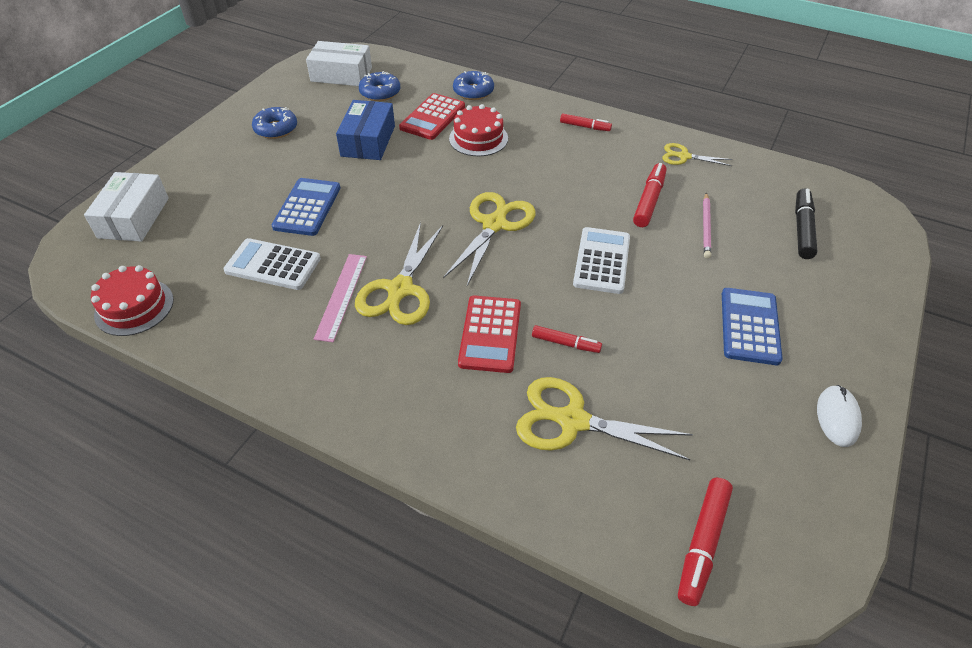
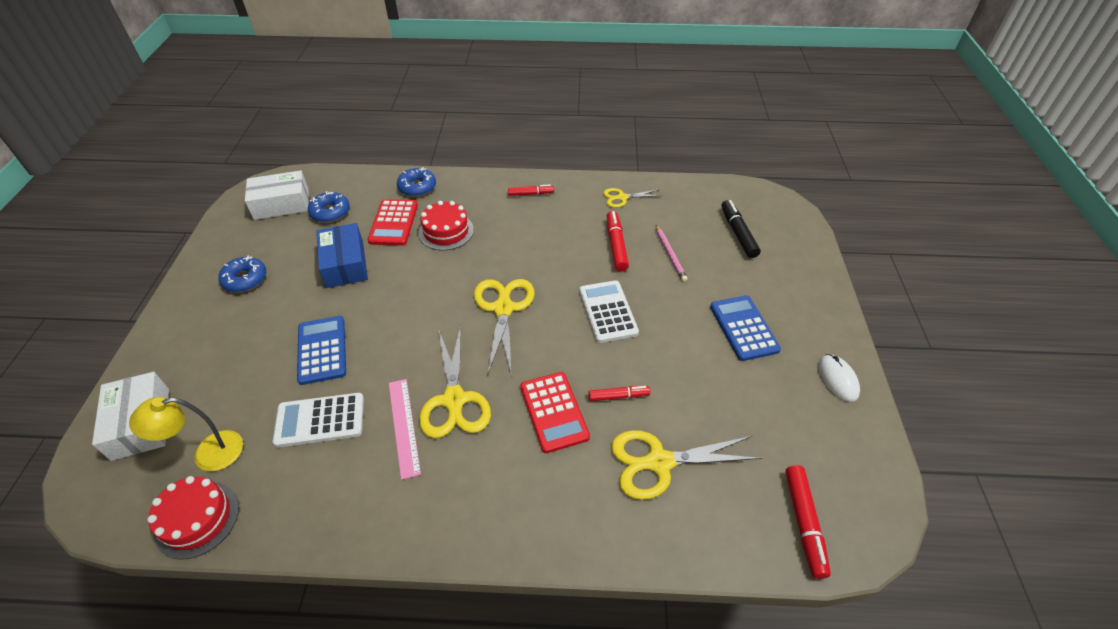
camera: 25 degrees left, 0 degrees up
none -> yellow lamp [129,397,243,471]

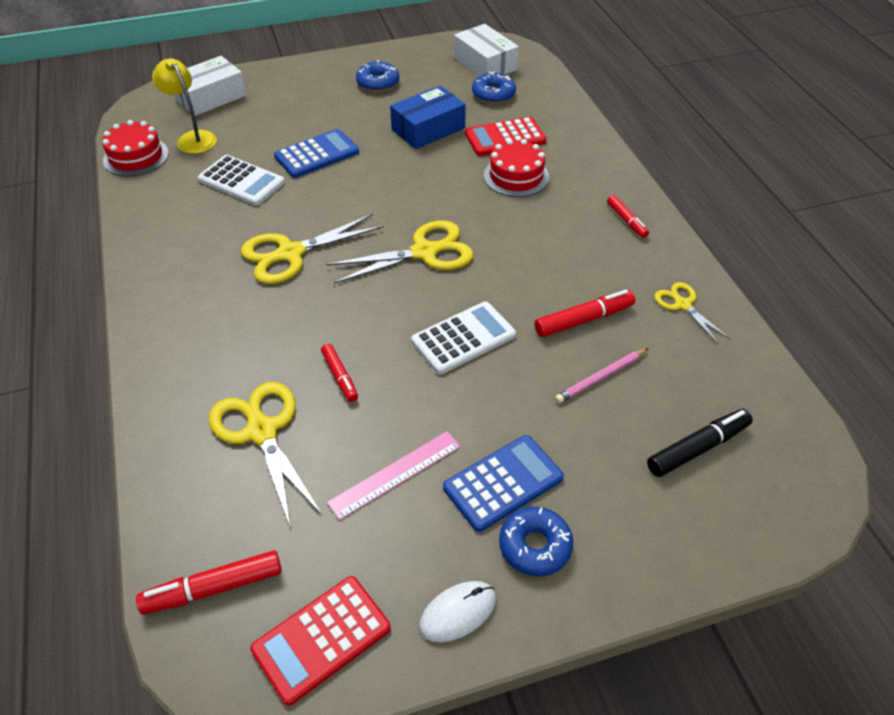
camera: 70 degrees right, 0 degrees up
white calculator [272,393,364,447] -> white calculator turned 150 degrees clockwise [198,155,285,206]
pink ruler [389,379,421,480] -> pink ruler moved to [327,431,461,520]
blue donut [397,167,436,197] -> blue donut moved to [499,506,573,576]
red calculator [520,372,590,453] -> red calculator moved to [250,576,391,706]

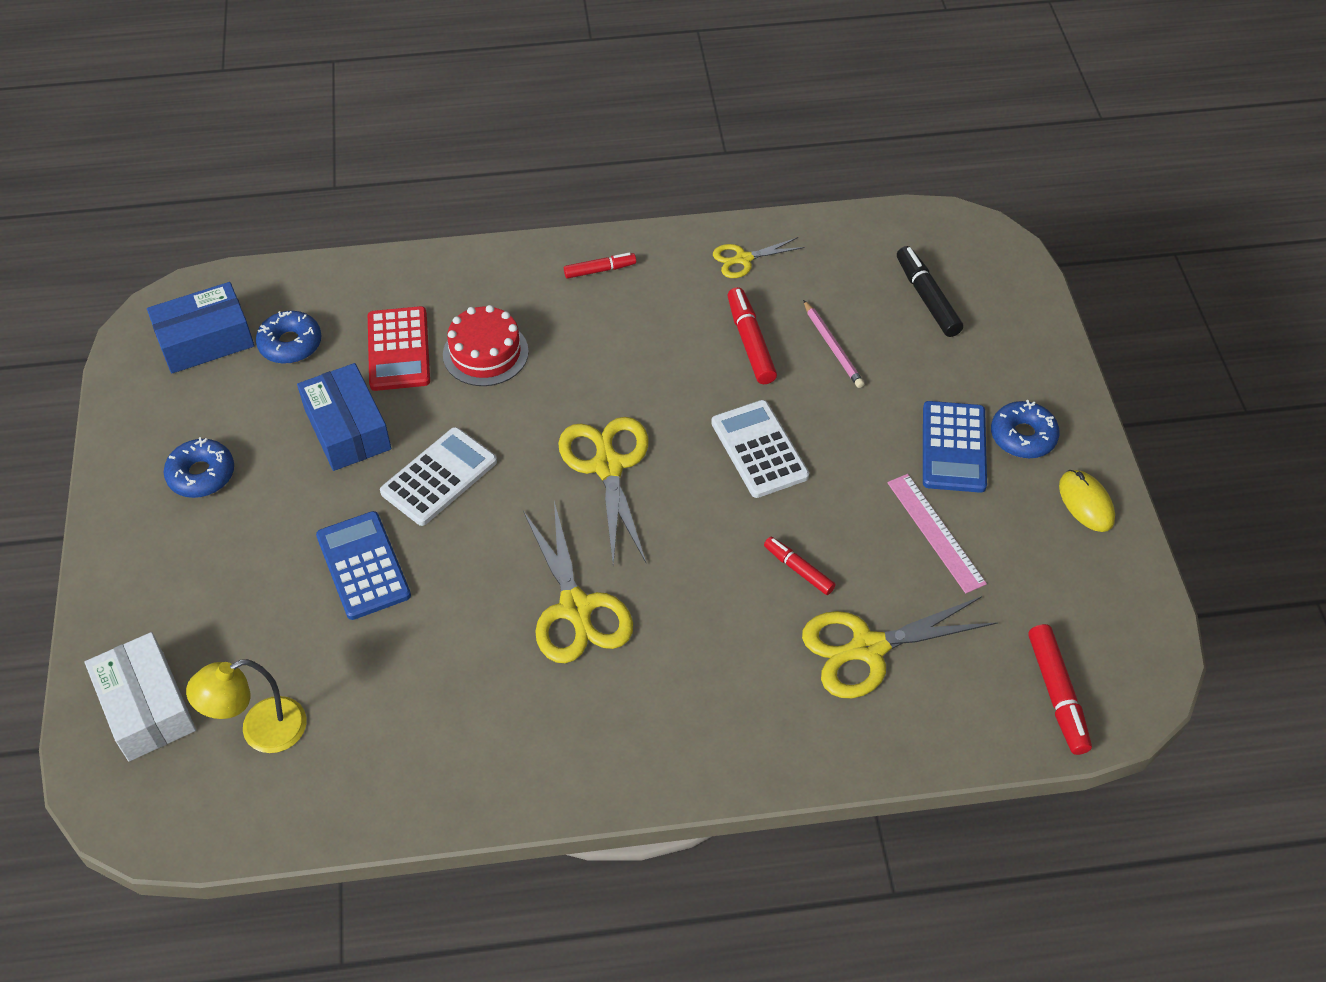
camera: 80 degrees left, 5 degrees up
red cake [102,120,169,176] -> none
white calculator [198,155,285,206] -> white calculator moved to [380,427,497,526]
red calculator [250,576,391,706] -> none
red marker [321,344,358,402] -> red marker turned 120 degrees counterclockwise [764,537,836,595]
white mouse [419,581,496,643] -> yellow mouse [1059,470,1115,532]
blue calculator [443,435,564,532] -> blue calculator turned 150 degrees counterclockwise [923,401,987,493]
white box [454,24,519,76] -> blue box [147,282,254,373]

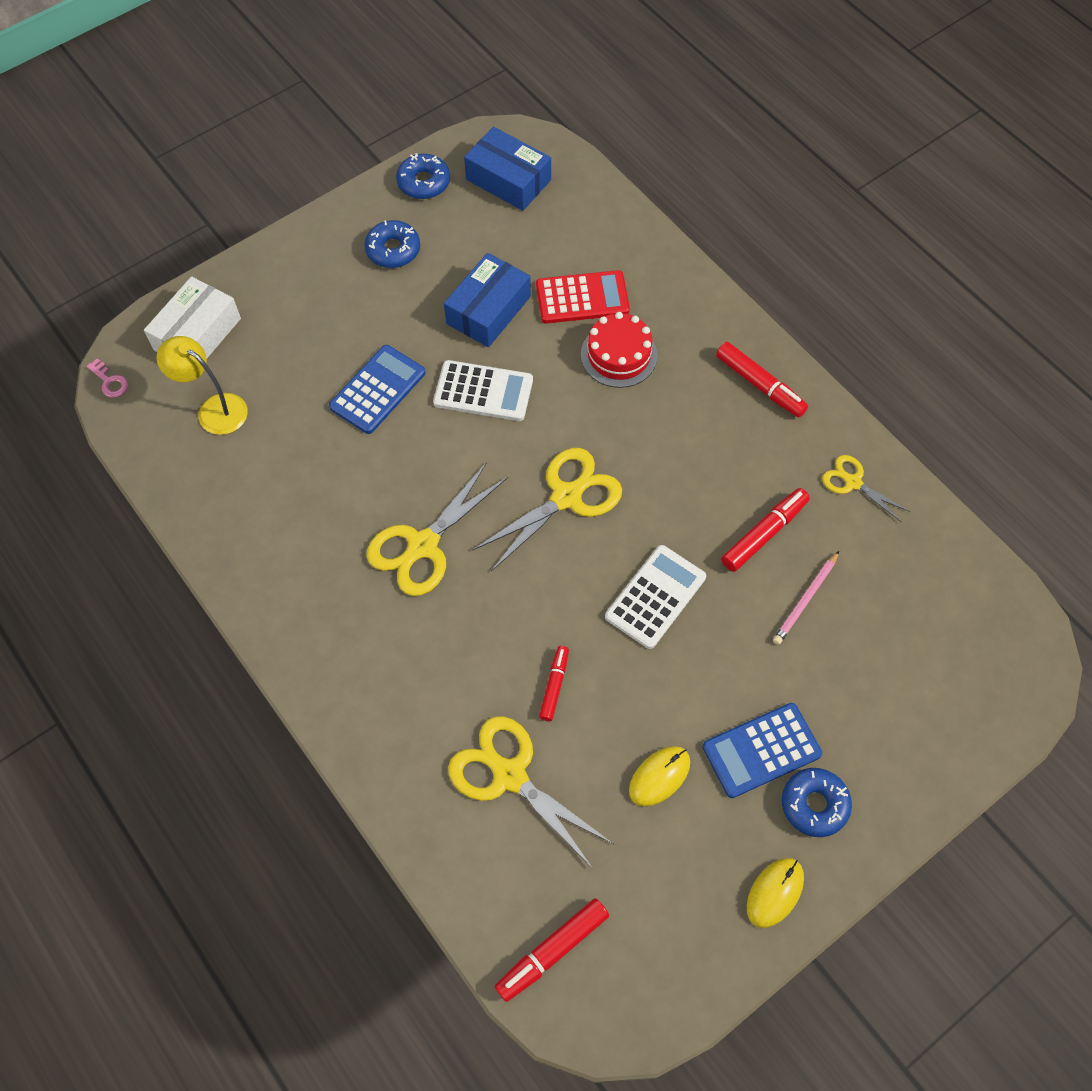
camera: 60 degrees right, 10 degrees up
blue donut [256,311,322,364] -> blue donut moved to [396,153,450,199]
red calculator [368,306,430,391] -> red calculator turned 150 degrees counterclockwise [536,270,630,323]
red marker [564,253,636,279] -> red marker [716,342,808,417], size x1.55
pink ruler [887,474,987,594] -> yellow mouse [629,746,690,807]
black marker [897,246,963,337] -> none
none -> pink key [87,358,128,398]

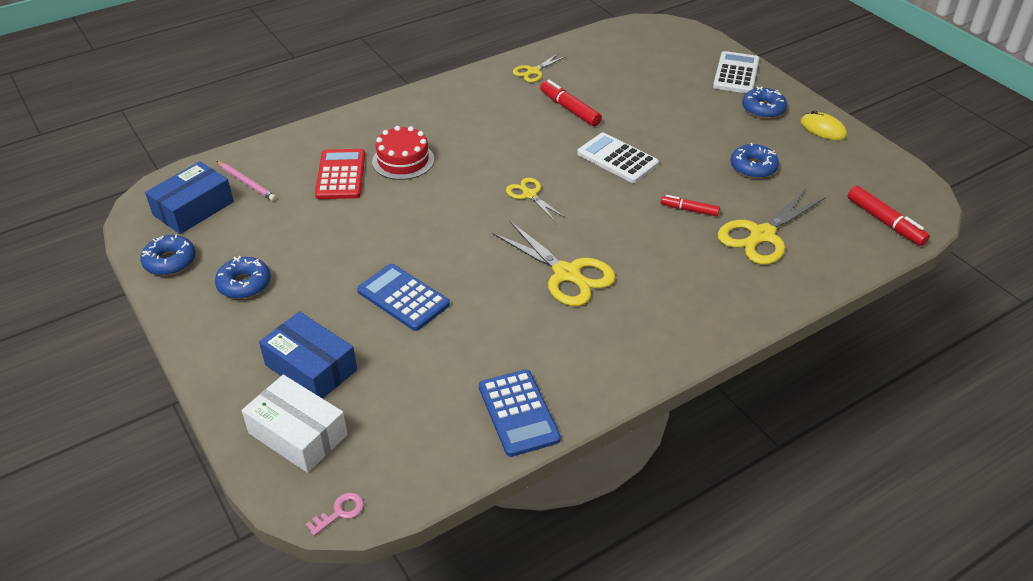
camera: 85 degrees left, 20 degrees down
yellow lamp [157,336,248,435] -> none
white calculator [433,360,533,421] -> white calculator moved to [713,51,759,93]
blue box [444,253,531,347] -> blue box moved to [259,311,357,399]
yellow scissors [472,448,622,572] -> yellow scissors [506,178,565,222], size x0.56
yellow mouse [629,746,690,807] -> blue donut [731,143,779,179]
blue calculator [702,703,822,798] -> blue calculator moved to [479,369,561,457]
red marker [716,342,808,417] -> none
pink pencil [773,551,839,645] -> pink pencil moved to [216,161,276,201]

